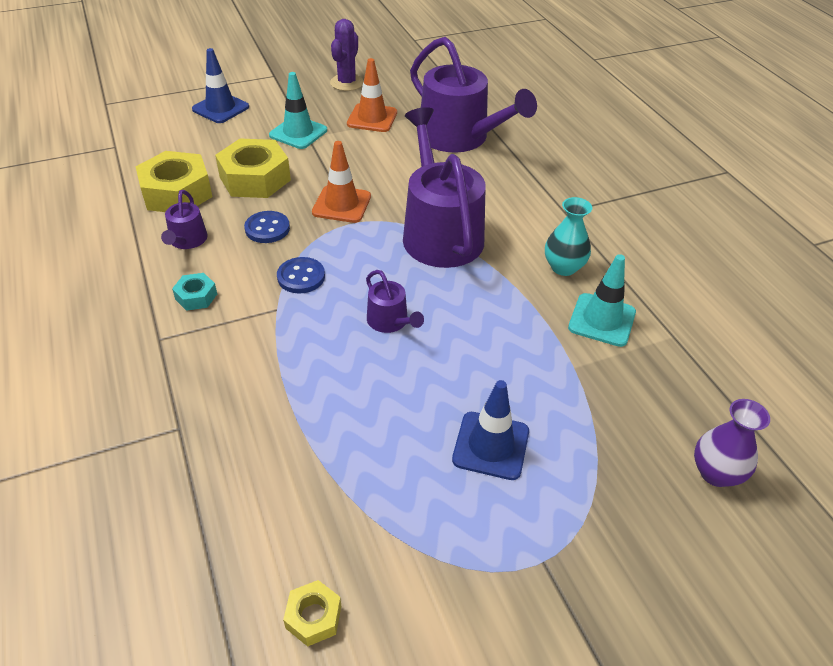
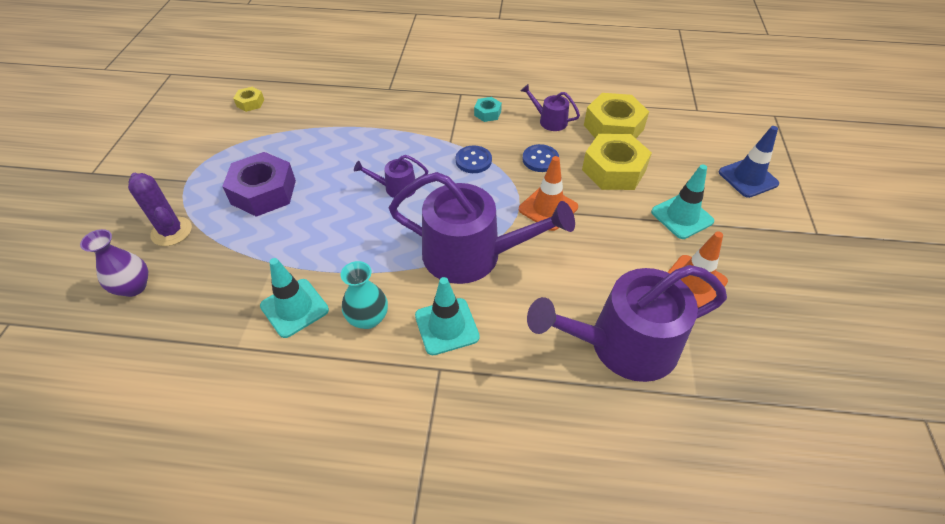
camera: 120 degrees right, 5 degrees up
purple cactus [330,19,364,91] -> purple cactus moved to [128,173,192,246]
blue traffic cone [452,380,529,480] -> purple nut [222,152,296,217]
none -> turquoise traffic cone [415,277,480,355]

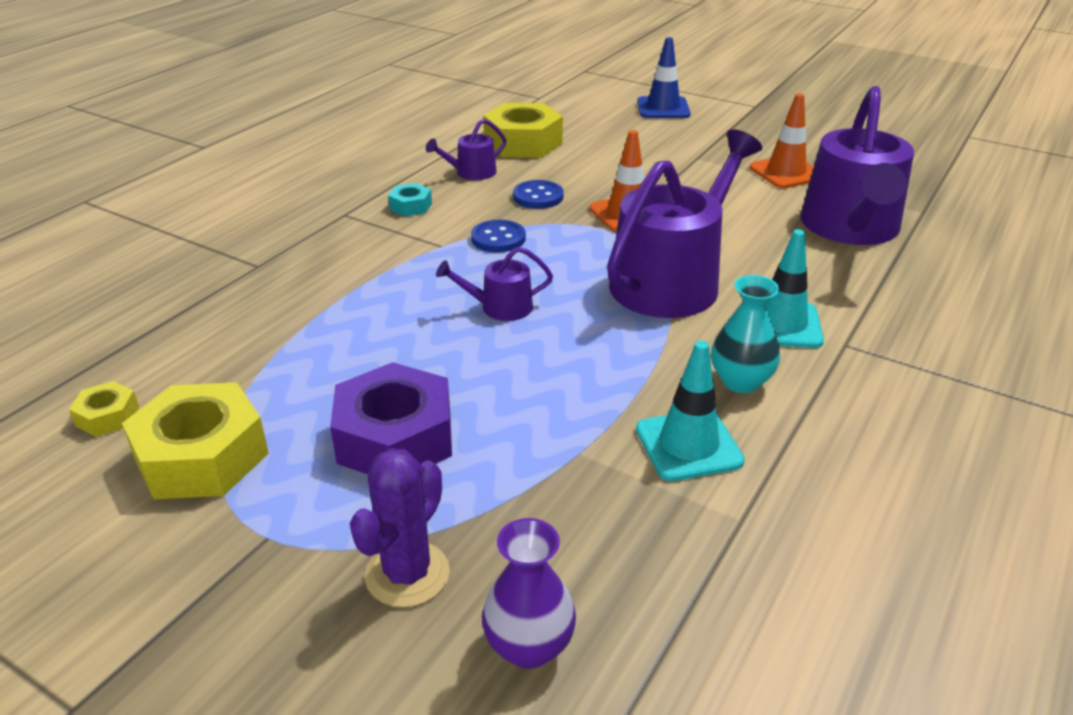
camera: 65 degrees left, 15 degrees down
purple cactus [128,173,192,246] -> purple cactus turned 45 degrees counterclockwise [350,448,450,607]
purple watering can [354,155,428,198] -> purple watering can turned 60 degrees clockwise [436,247,553,321]
yellow nut [582,134,652,190] -> yellow nut moved to [122,382,269,499]
turquoise traffic cone [651,164,714,239] -> none

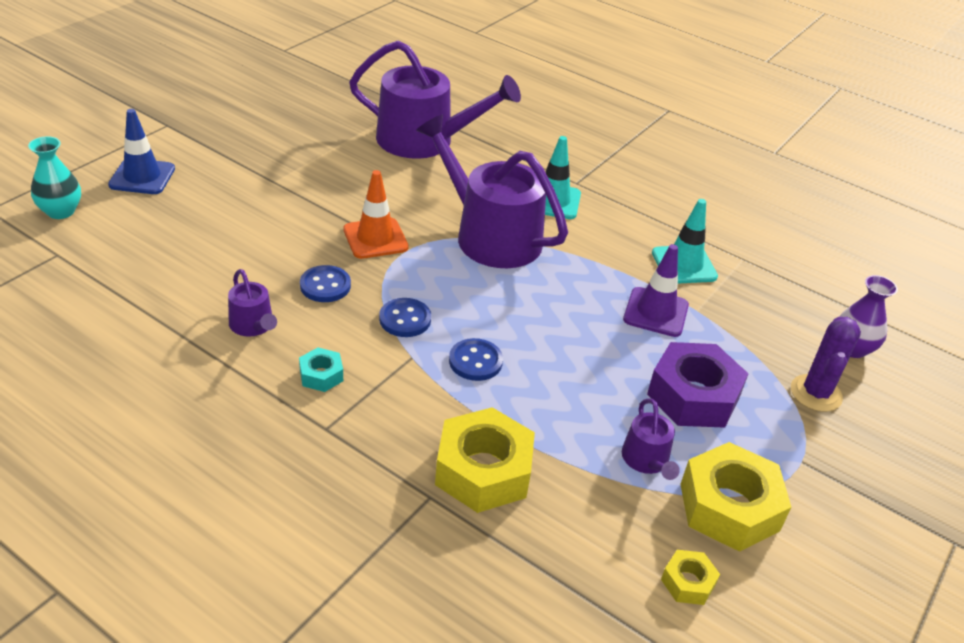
camera: 90 degrees left, 5 degrees up
purple cactus [350,448,450,607] -> purple cactus turned 75 degrees clockwise [791,317,861,412]
purple watering can [436,247,553,321] -> purple watering can moved to [622,398,680,480]
yellow nut [483,103,563,158] -> yellow nut moved to [435,407,535,513]
turquoise vase [711,275,780,393] -> turquoise vase moved to [28,136,81,219]
orange traffic cone [750,93,814,188] -> none
none -> blue button [449,338,503,381]
none -> purple traffic cone [623,244,689,337]

